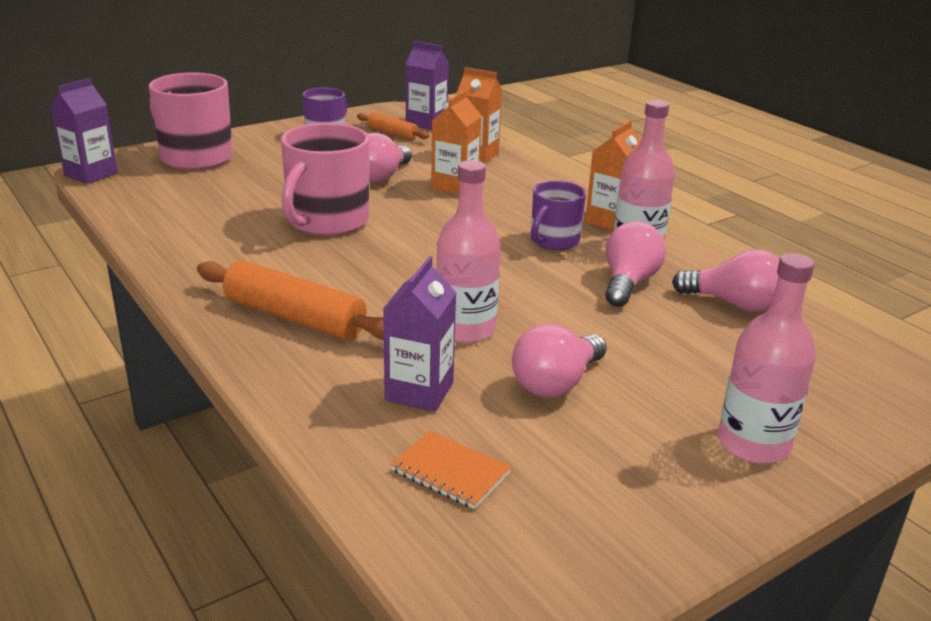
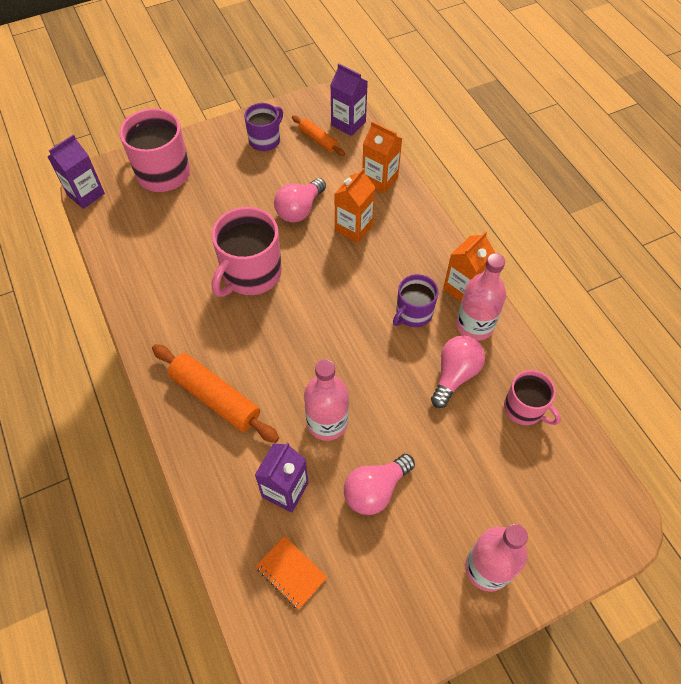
camera: 10 degrees right, 30 degrees up
pink light bulb [672,249,779,312] -> pink mug [504,370,561,425]

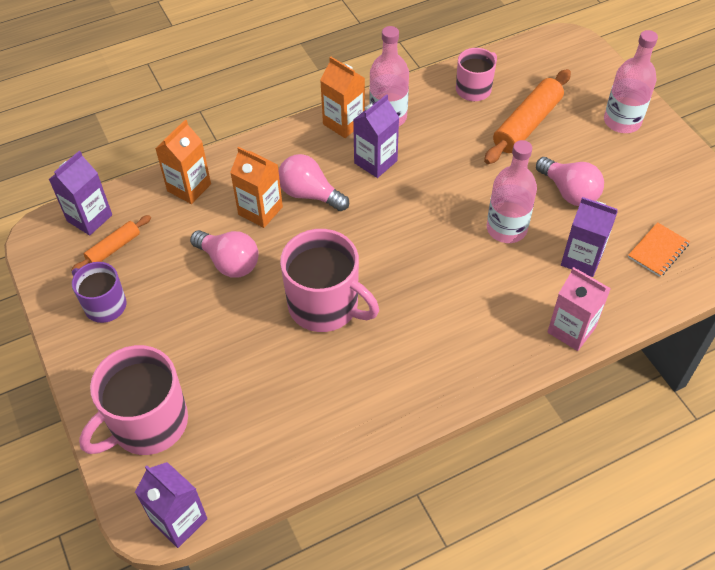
camera: 90 degrees left, 5 degrees down
orange rolling pin [152,344,279,443] -> orange rolling pin moved to [484,69,571,164]
purple mug [393,274,438,327] -> purple carton [353,94,399,178]
pink light bulb [431,335,485,408] -> pink light bulb moved to [279,154,349,211]
none -> pink carton [547,267,611,351]

